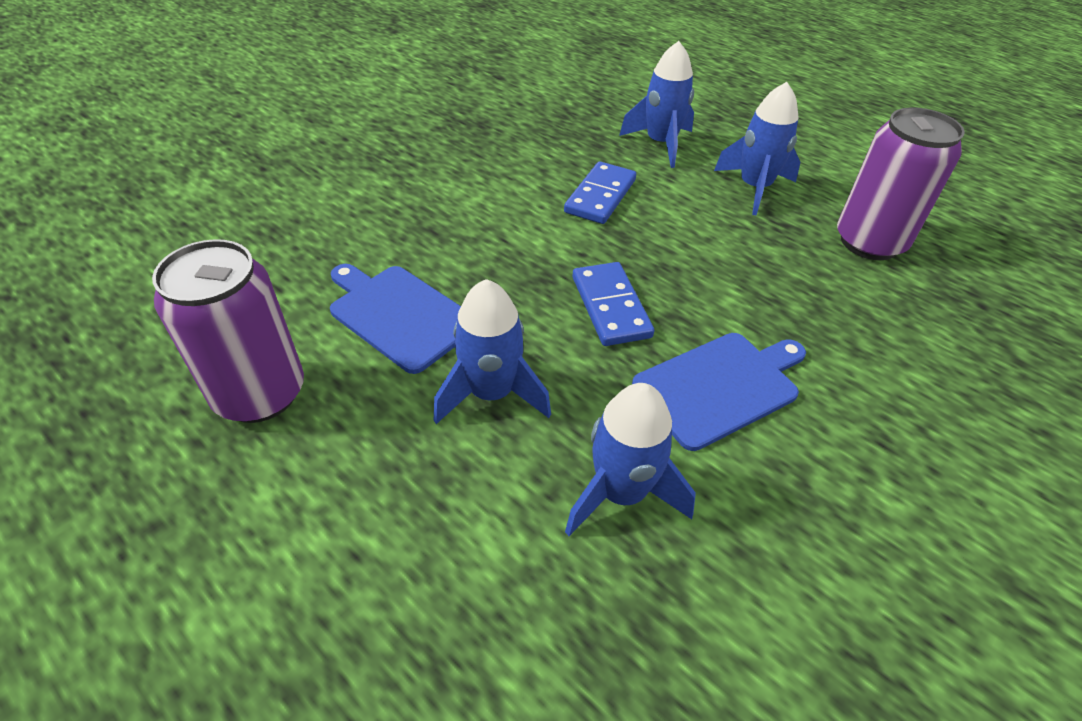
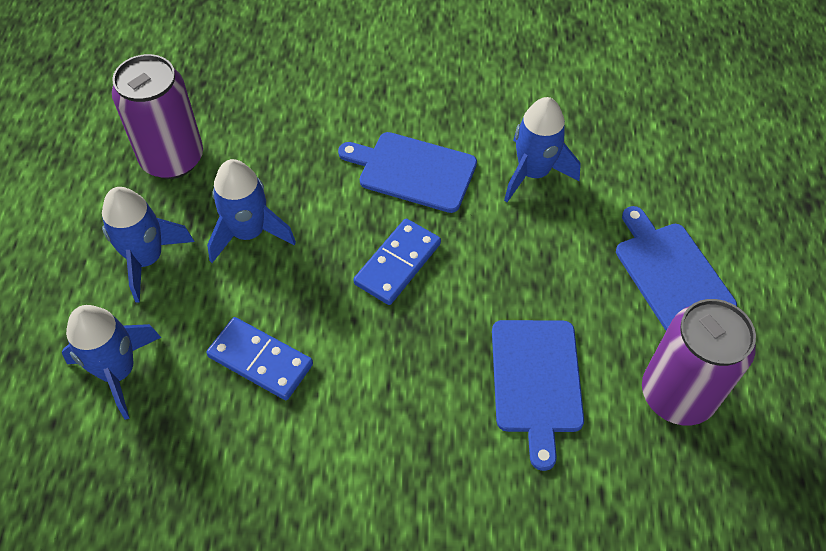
camera: 130 degrees left, 10 degrees up
blue rocket [434,279,551,424] -> blue rocket moved to [207,159,296,263]
blue domino [564,161,636,224] -> blue domino turned 45 degrees clockwise [206,317,313,400]
none -> blue cutting board [616,206,737,331]

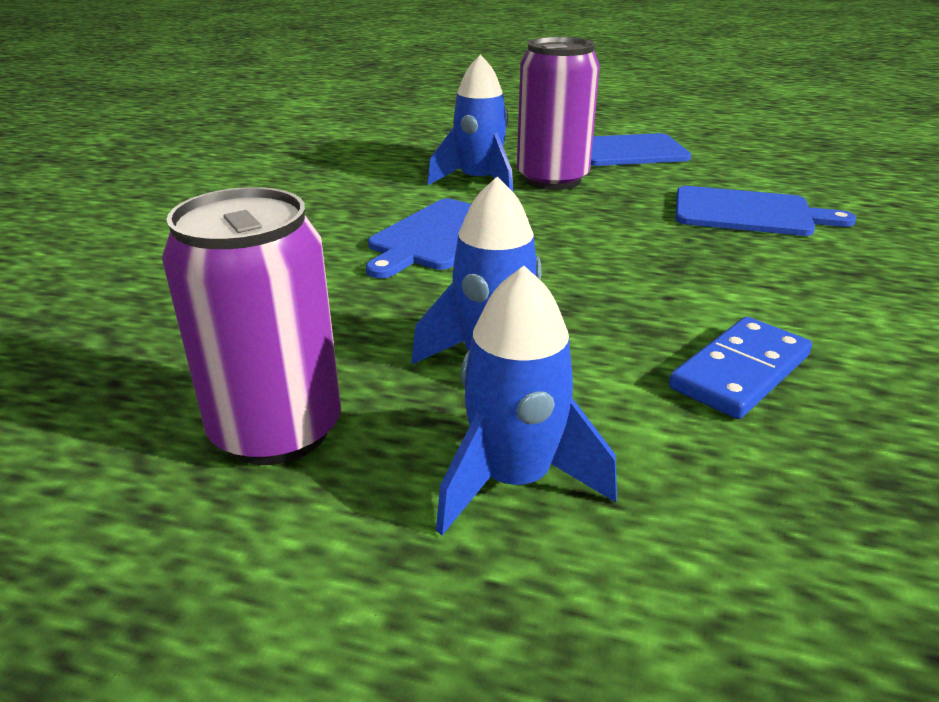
camera: 75 degrees left, 25 degrees down
blue rocket [62,305,161,420] -> none
blue domino [353,219,441,305] -> none
purple can [642,299,756,426] -> purple can moved to [517,37,600,190]

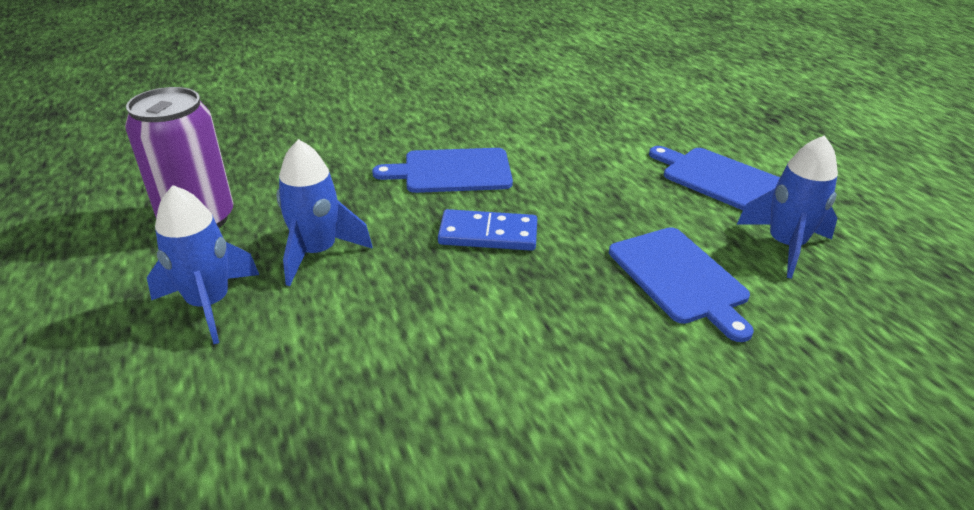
camera: 50 degrees right, 5 degrees up
blue rocket [427,55,513,191] -> blue rocket moved to [736,135,838,279]
purple can [517,37,600,190] -> none
blue domino [669,317,812,419] -> blue domino moved to [438,209,537,251]

